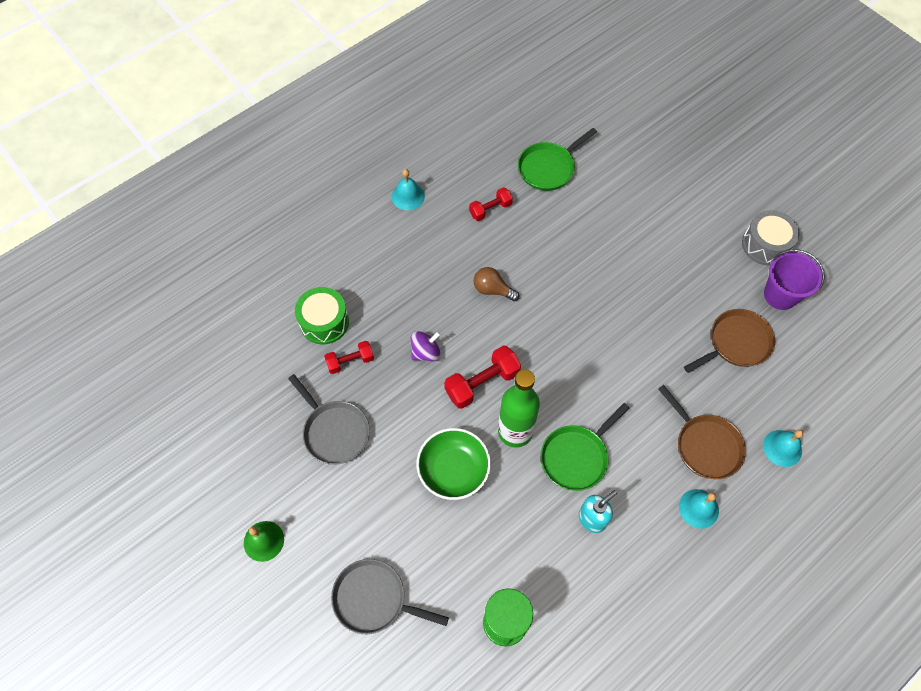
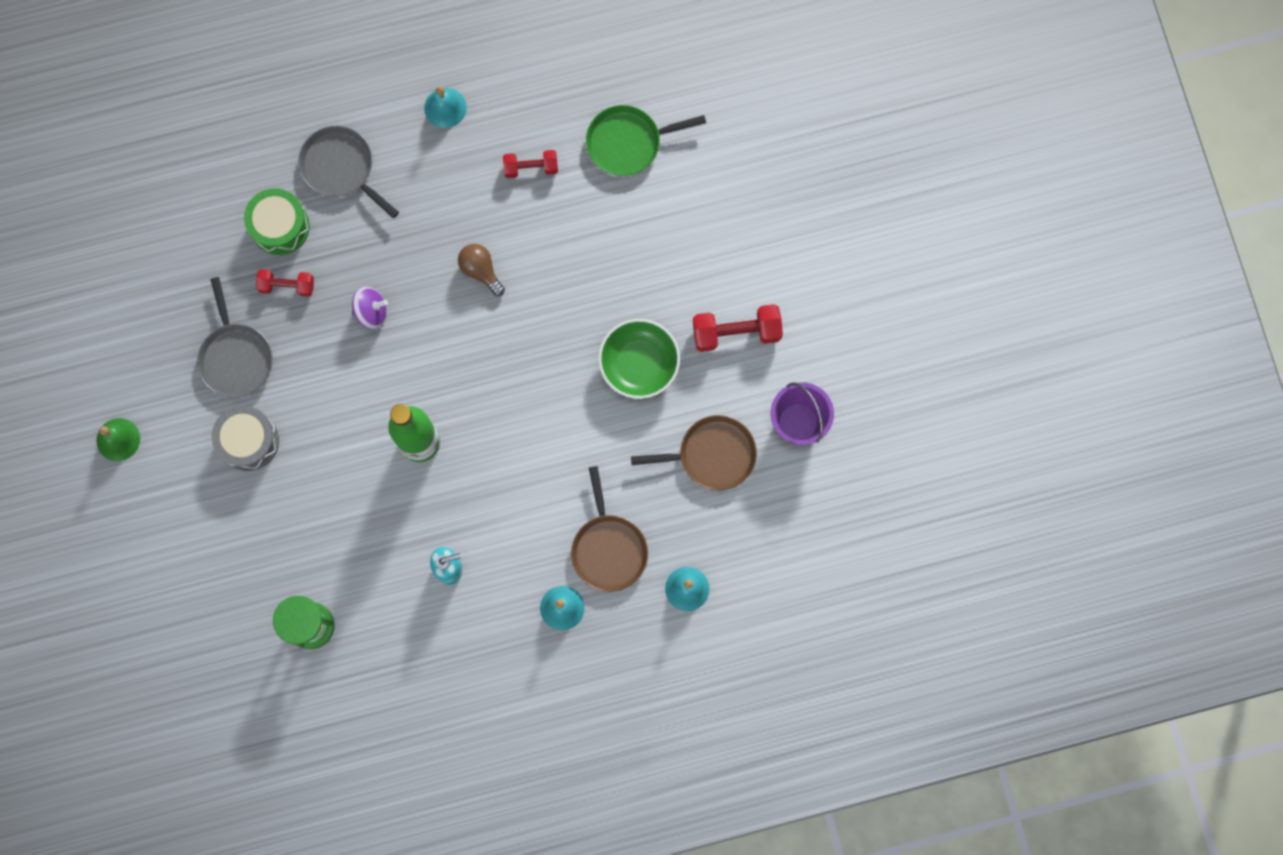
camera: 25 degrees right, 15 degrees up
grey pan [331,559,449,634] -> grey pan moved to [298,126,399,218]
green bowl [416,428,491,500] -> green bowl moved to [598,319,680,399]
red dumbbell [444,346,521,409] -> red dumbbell moved to [693,304,783,352]
green pan [541,403,629,491] -> none
grey drum [742,210,800,266] -> grey drum moved to [212,406,279,471]

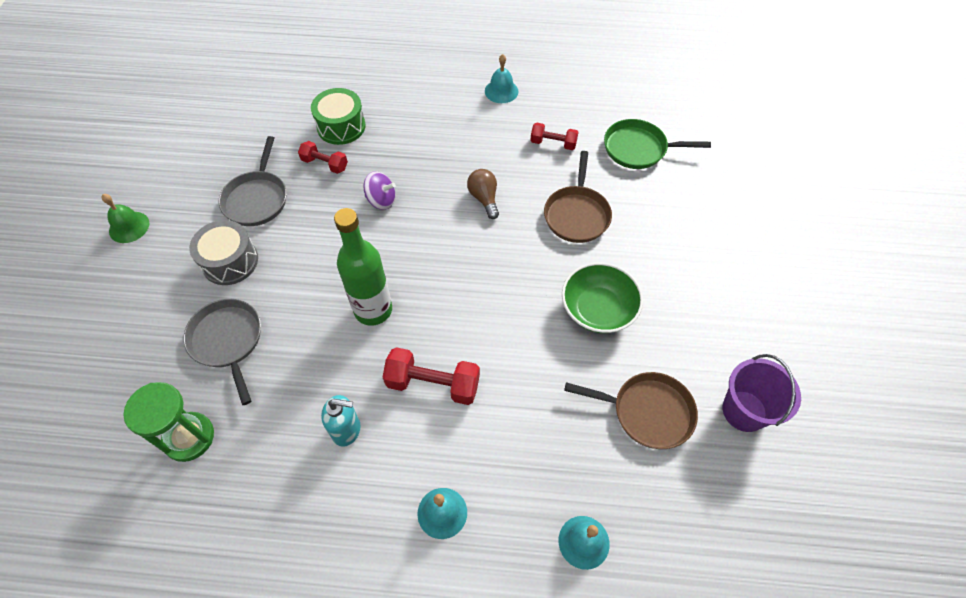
camera: 20 degrees right, 20 degrees down
grey pan [298,126,399,218] -> grey pan moved to [183,299,261,405]
brown pan [571,466,648,592] -> brown pan moved to [544,151,612,243]
red dumbbell [693,304,783,352] -> red dumbbell moved to [383,347,480,405]

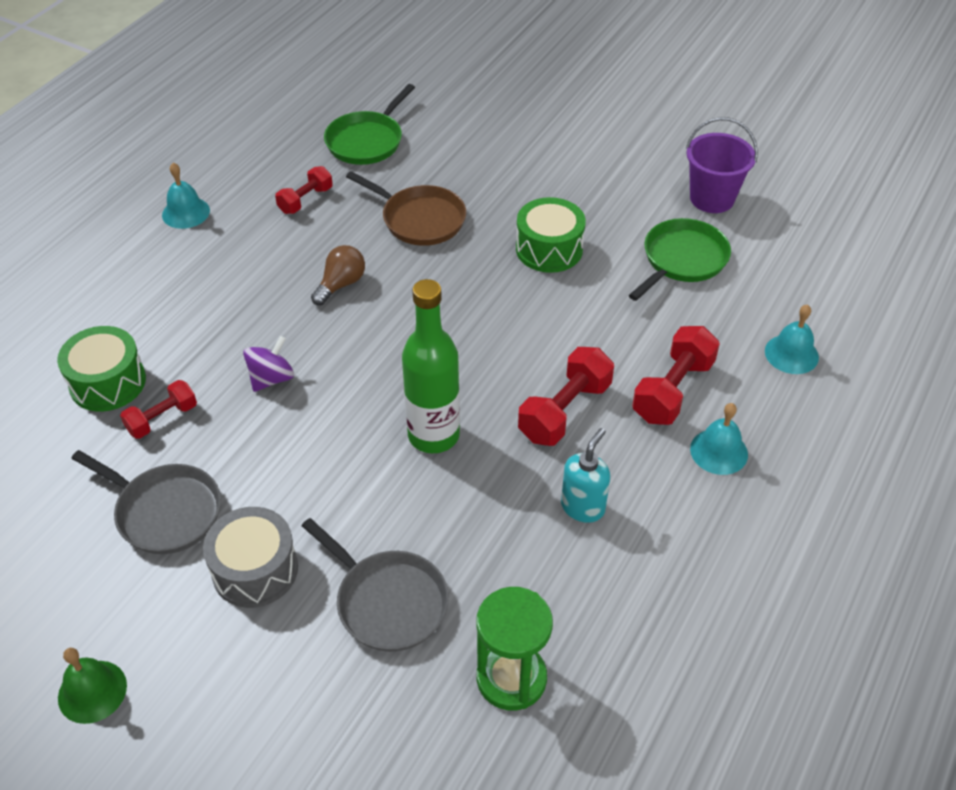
camera: 65 degrees left, 10 degrees down
grey pan [183,299,261,405] -> grey pan turned 135 degrees counterclockwise [302,518,449,652]
brown light bulb [467,169,499,219] -> brown light bulb turned 120 degrees clockwise [311,245,365,305]
green bowl [562,262,643,333] -> green drum [516,197,586,273]
brown pan [564,372,698,449] -> green pan [629,218,731,301]
none -> red dumbbell [632,326,720,425]

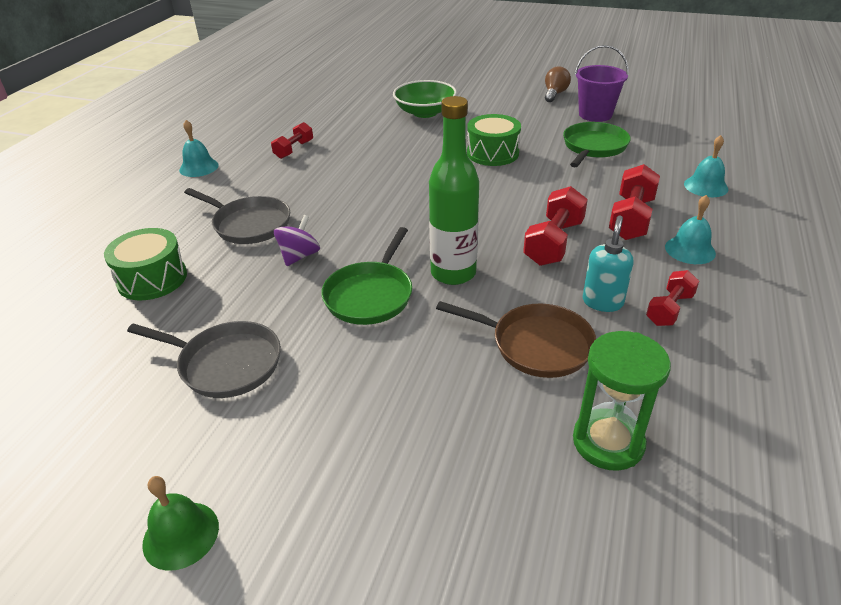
camera: 10 degrees left, 10 degrees down
red dumbbell [120,380,197,439] -> red dumbbell moved to [646,270,699,326]
grey drum [203,507,298,608] -> none
grey pan [302,518,449,652] -> grey pan moved to [184,188,290,244]
brown light bulb [311,245,365,305] -> brown light bulb moved to [545,66,571,102]
green pan [324,84,415,165] -> green pan moved to [321,227,412,325]
brown pan [346,171,466,246] -> brown pan moved to [436,301,596,378]
none -> green bowl [393,80,457,118]

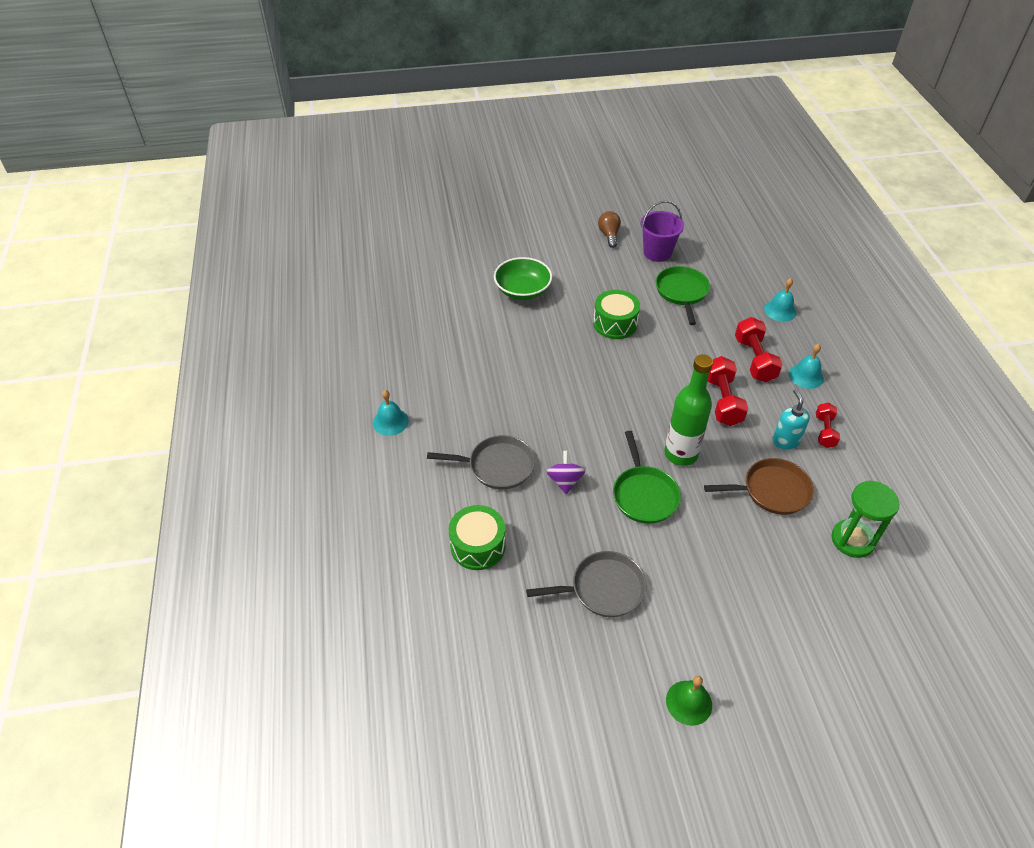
camera: 30 degrees left, 10 degrees up
red dumbbell [271,122,313,159] -> none

